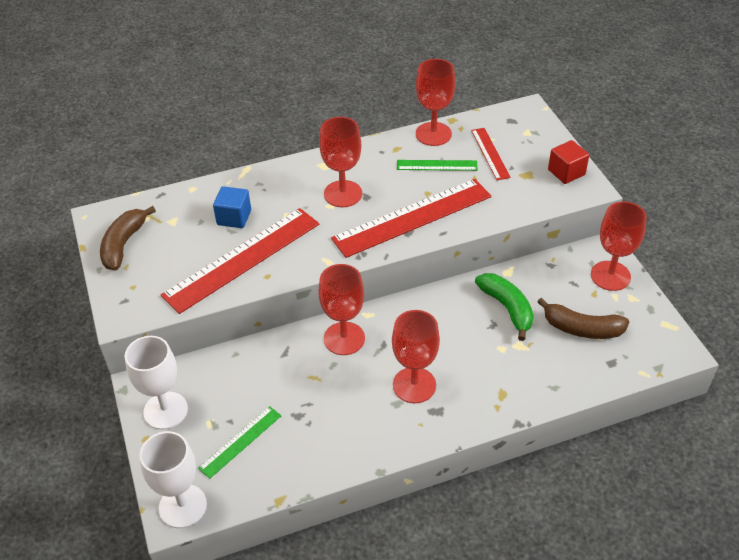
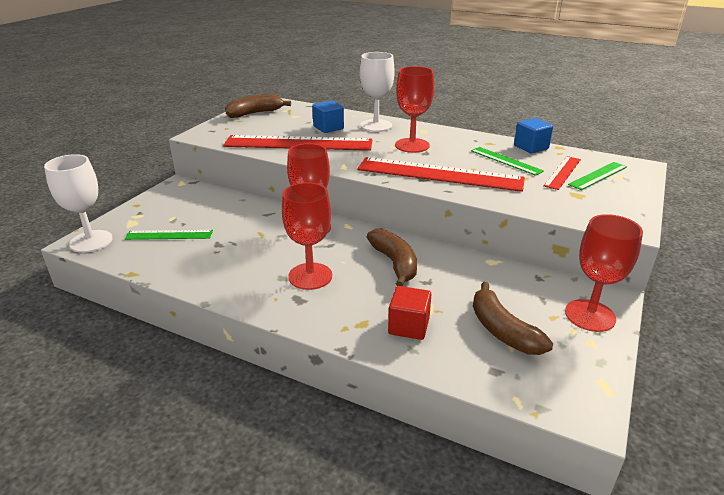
camera: 45 degrees right, 15 degrees down
white goblet [125,336,188,430] -> white goblet moved to [360,52,395,132]
red goblet [416,59,455,146] -> blue cube [514,118,553,153]
green banana [475,273,534,341] -> none
red cube [548,140,589,184] -> red cube moved to [388,286,432,340]
none -> brown banana [367,229,417,286]
none -> green ruler [568,162,627,190]

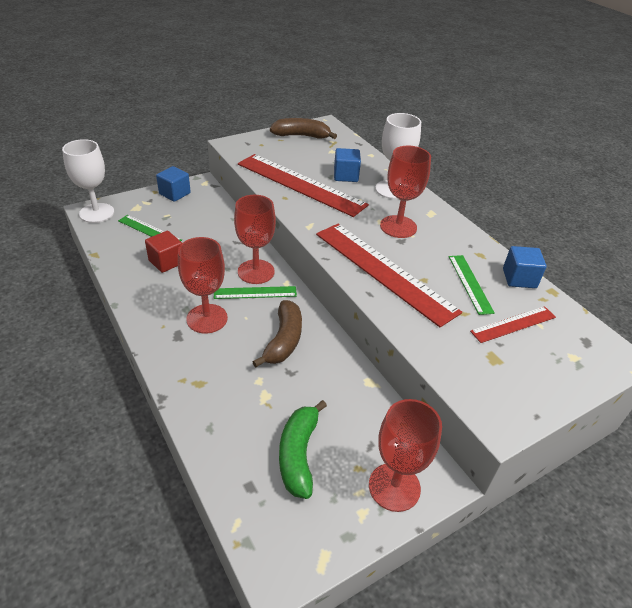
camera: 30 degrees right, 10 degrees up
red cube [388,286,432,340] -> red cube moved to [145,231,182,273]
brown banana [473,282,553,355] -> green banana [279,400,327,499]
green ruler [568,162,627,190] -> green ruler moved to [214,286,297,299]
none -> blue cube [156,166,191,202]

